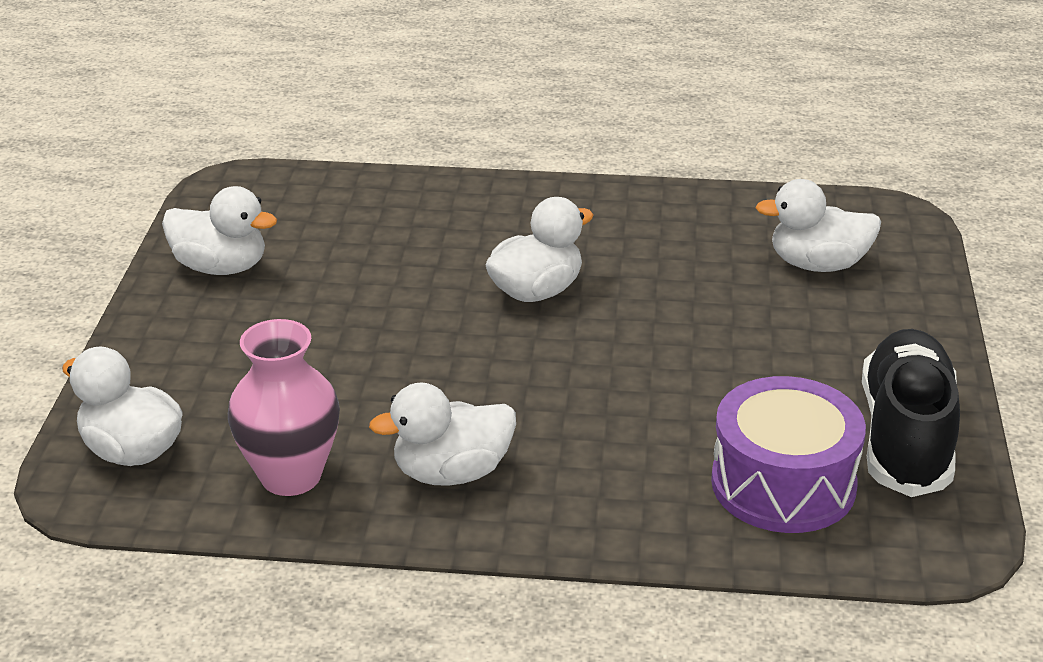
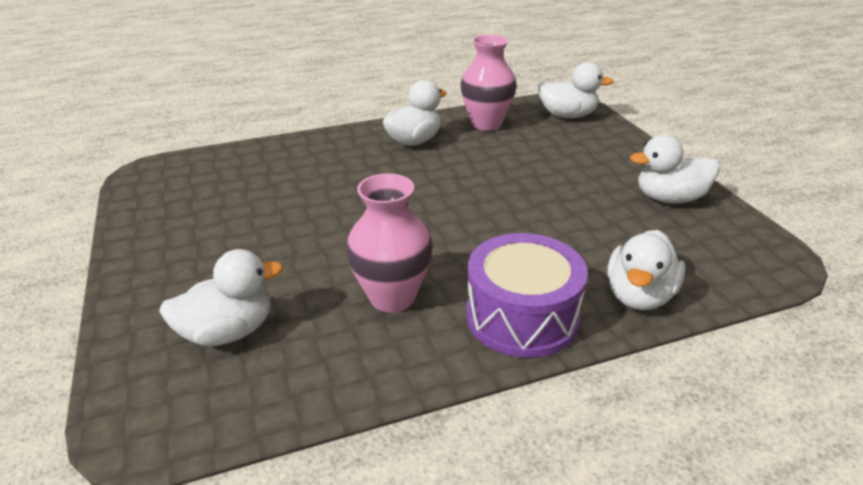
camera: 155 degrees right, 0 degrees up
white duck [485,197,593,302] -> white duck moved to [607,230,686,311]
purple drum [711,376,866,533] -> purple drum moved to [466,233,588,358]
black shoe [862,329,960,497] -> none
none -> pink vase [346,173,433,313]

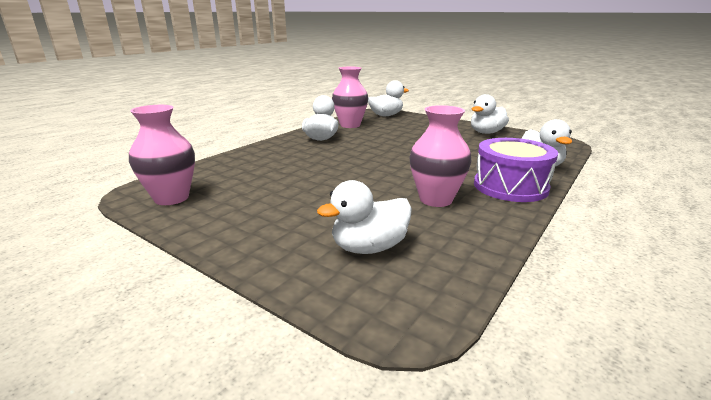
camera: 35 degrees left, 10 degrees down
white duck [159,249,283,346] -> white duck turned 150 degrees counterclockwise [317,180,412,254]
none -> pink vase [129,105,195,205]

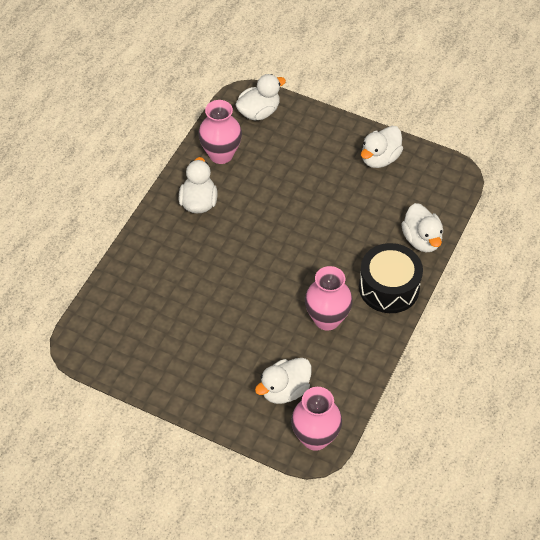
camera: 10 degrees left, 30 degrees up
pink vase [129,105,195,205] -> pink vase moved to [291,387,342,451]
purple drum [474,138,558,202] -> black drum [359,243,423,313]

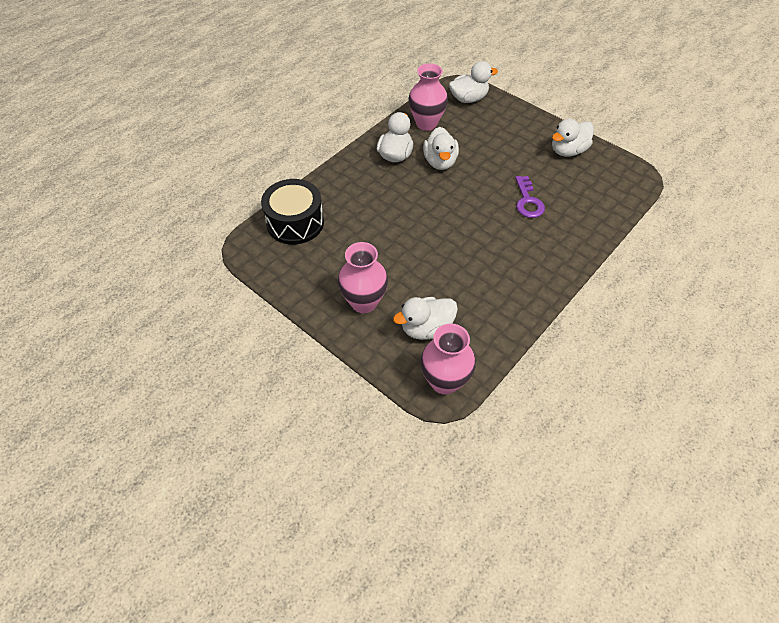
camera: 15 degrees right, 0 degrees up
pink vase [305,266,353,331] -> pink vase moved to [338,242,388,313]
black drum [359,243,423,313] -> black drum moved to [261,179,324,244]
white duck [401,203,443,252] -> white duck moved to [423,127,459,170]
none -> purple key [515,176,545,218]

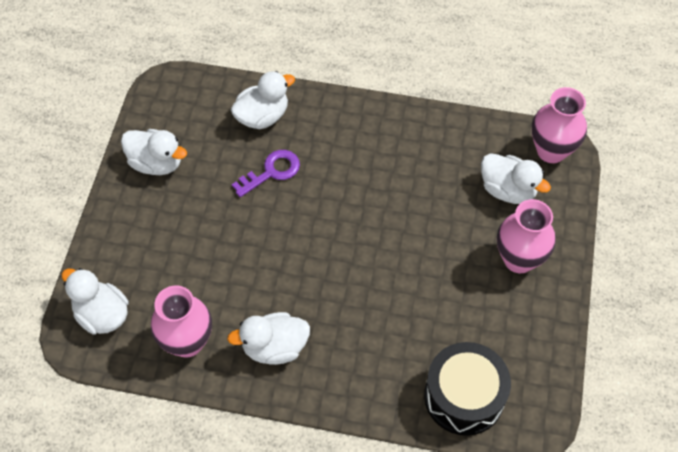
camera: 120 degrees left, 5 degrees up
white duck [423,127,459,170] -> white duck moved to [231,71,295,129]

